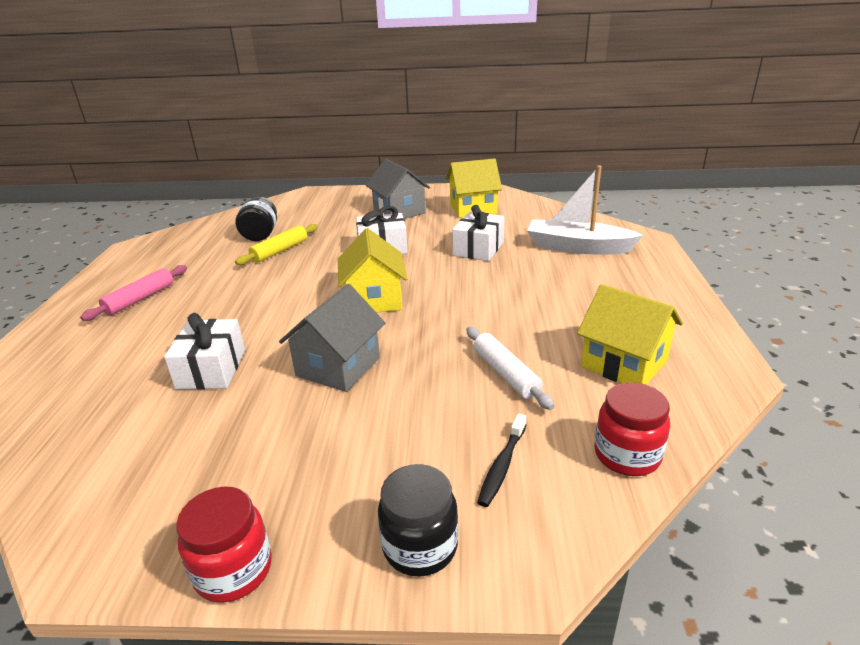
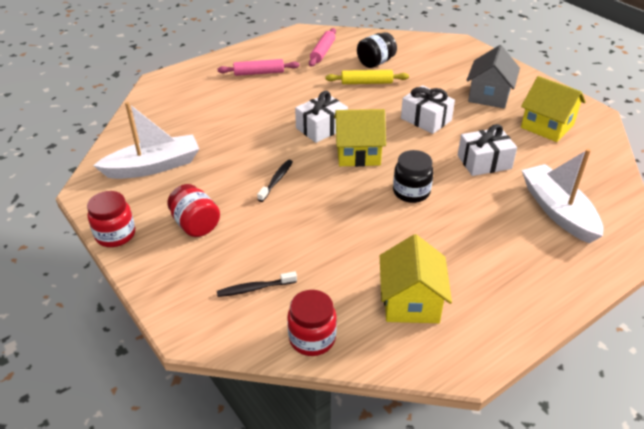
camera: 50 degrees right, 10 degrees up
white gift [164,313,245,389] -> white gift moved to [295,91,348,143]
grey house [279,284,385,392] -> black toothbrush [257,160,293,202]
yellow house [338,228,407,313] -> yellow house turned 45 degrees clockwise [334,109,386,167]
black jar [378,464,458,577] -> black jar moved to [393,150,433,203]
white rolling pin [466,327,555,410] -> none
none -> white boat [93,102,199,179]
none -> red jar [167,184,220,237]
none -> pink rolling pin [309,28,336,66]

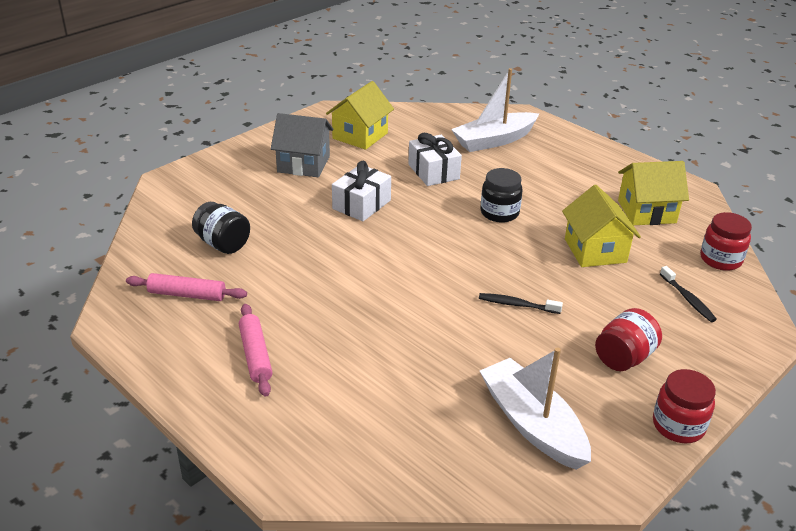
camera: 100 degrees left, 5 degrees down
white gift [295,91,348,143] -> none
yellow rolling pin [325,70,409,84] -> none
yellow house [334,109,386,167] -> yellow house moved to [562,185,641,267]

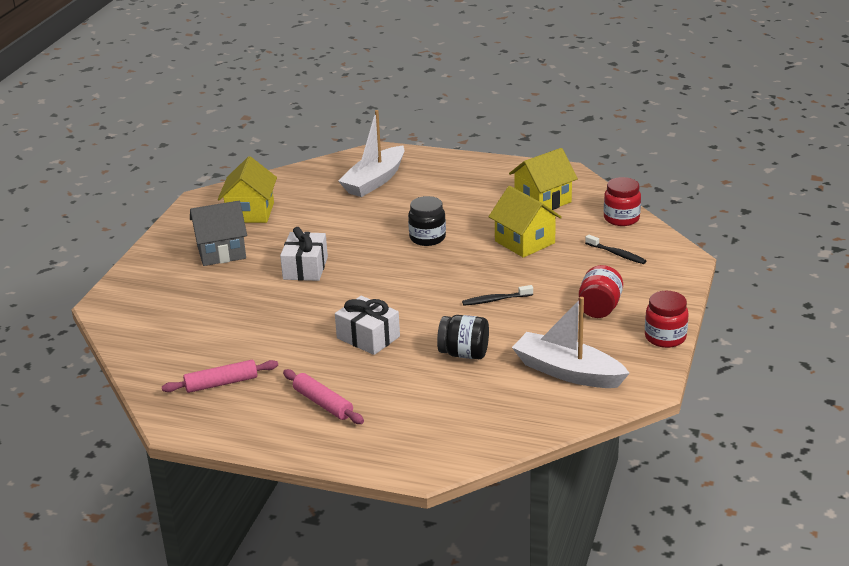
camera: 25 degrees left, 5 degrees down
black jar [192,202,250,254] -> black jar moved to [437,315,489,359]
white gift [408,133,462,186] -> white gift moved to [335,296,400,355]

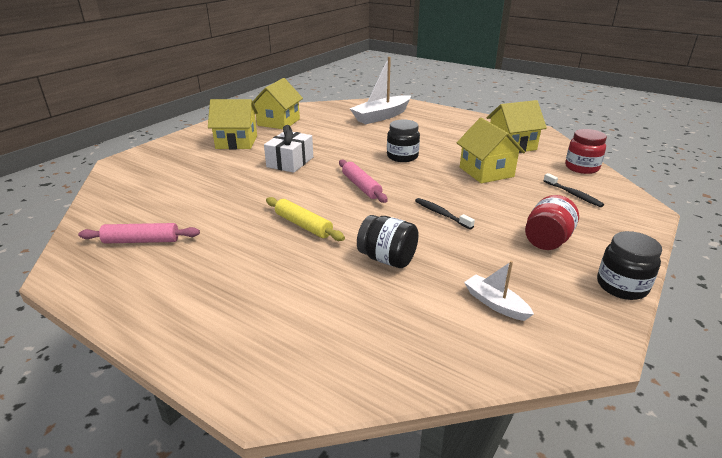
camera: 15 degrees right, 0 degrees up
grey house [190,201,247,266] -> yellow house [208,99,258,149]
pink rolling pin [283,369,364,424] -> pink rolling pin moved to [339,160,388,203]
white gift [335,296,400,355] -> yellow rolling pin [266,197,345,241]
black toothbrush [462,285,533,306] -> black toothbrush turned 45 degrees clockwise [415,198,475,229]
white boat [512,297,630,388] -> white boat [464,261,534,321], size x0.51
red jar [645,291,689,348] -> black jar [597,231,662,300]

